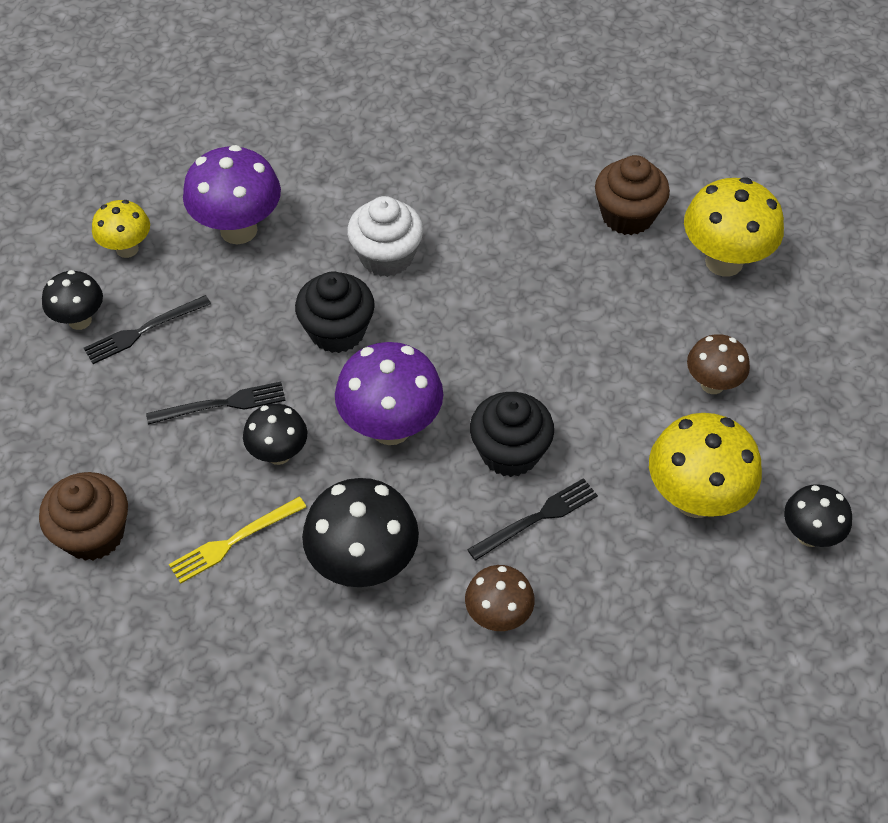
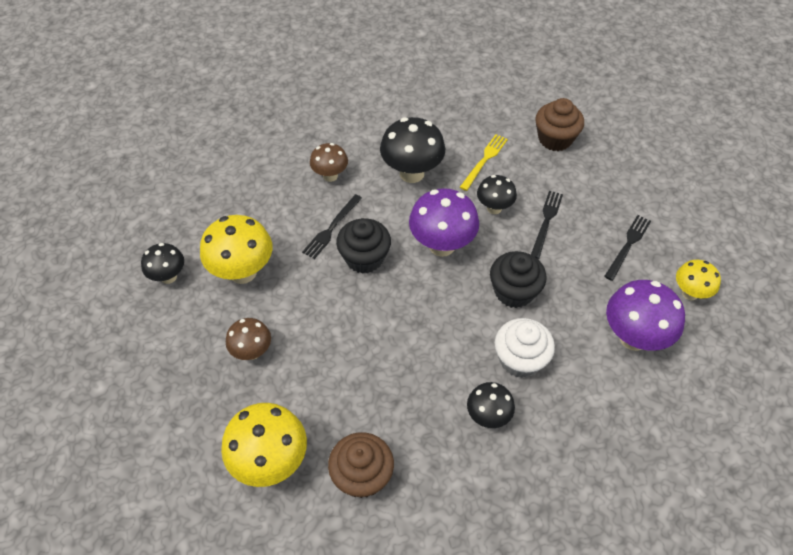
camera: 155 degrees right, 0 degrees up
black mushroom [42,270,103,330] -> black mushroom moved to [467,382,515,428]
black fork [146,382,286,425] -> black fork turned 150 degrees clockwise [531,191,563,259]

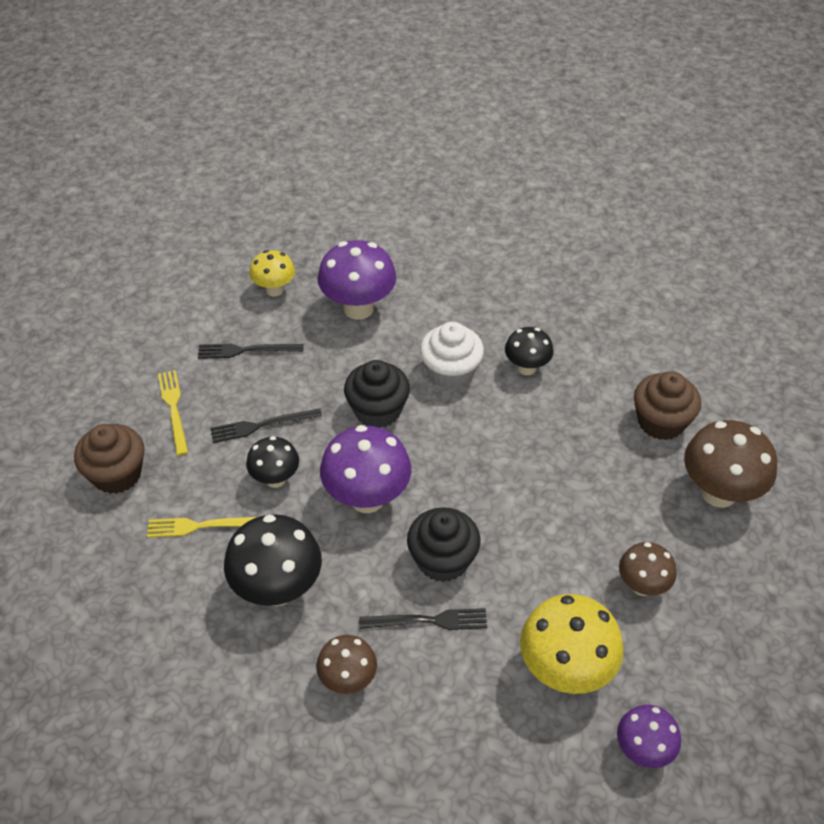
camera: 125 degrees left, 5 degrees down
black mushroom [141,243,184,284] -> purple mushroom [617,705,681,768]
yellow mushroom [221,403,307,487] -> brown mushroom [684,420,777,508]
none -> yellow fork [158,370,188,456]

